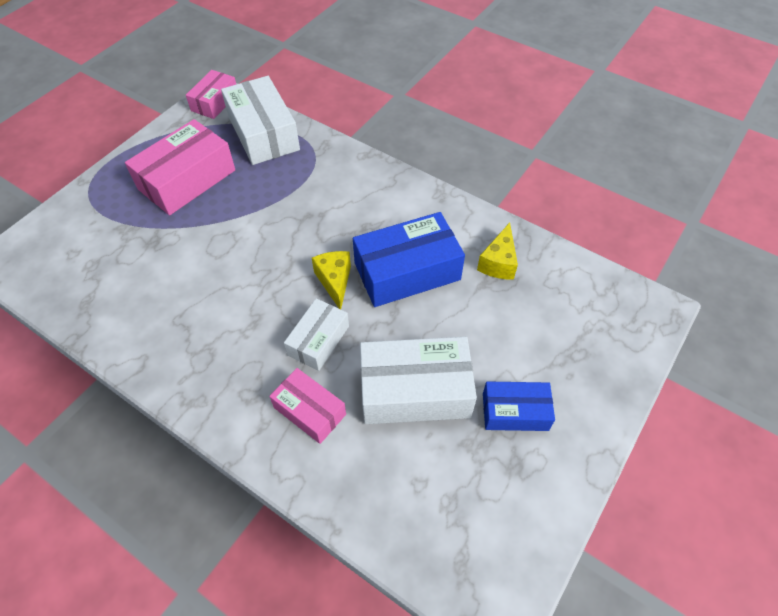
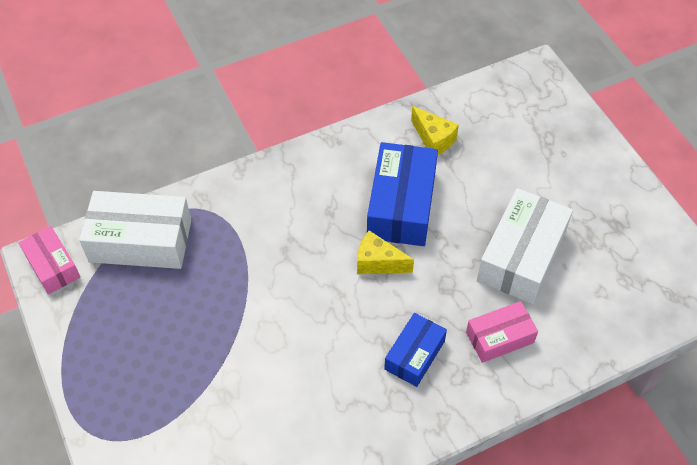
camera: 60 degrees left, 0 degrees up
pink box [125,119,235,215] -> none
white box [284,298,349,371] -> none
blue box [483,381,555,431] -> blue box moved to [384,313,447,387]

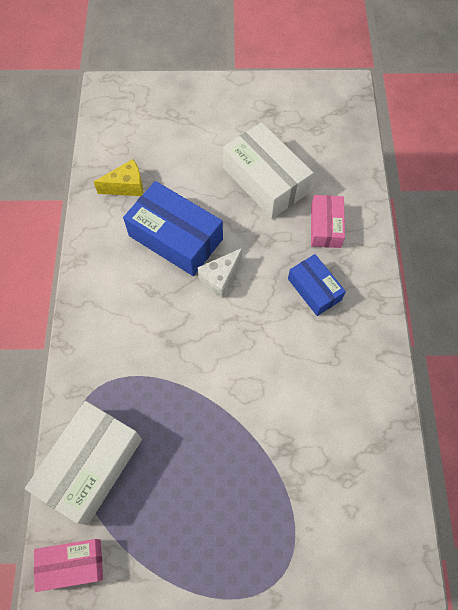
camera: 65 degrees left, 10 degrees up
yellow cheese [357,230,414,274] -> white cheese [197,248,242,298]

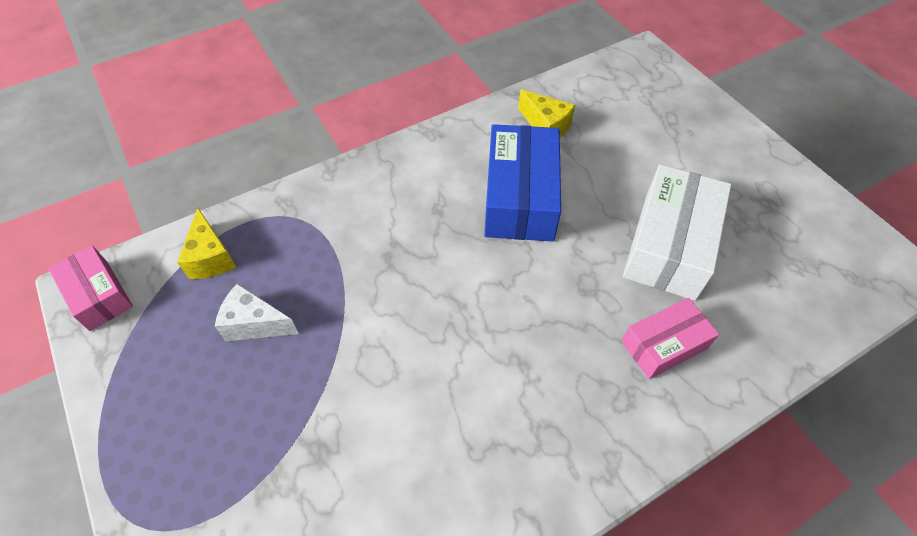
camera: 60 degrees right, 10 degrees down
white box [25,401,142,525] -> yellow cheese [177,208,237,279]
white cheese [197,248,242,298] -> white cheese moved to [215,283,299,341]
blue box [288,254,346,316] -> none

